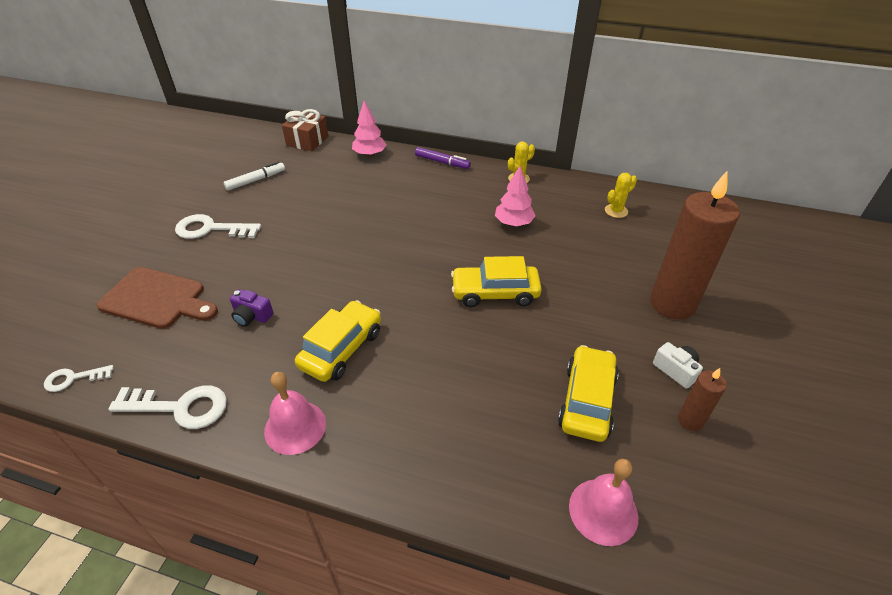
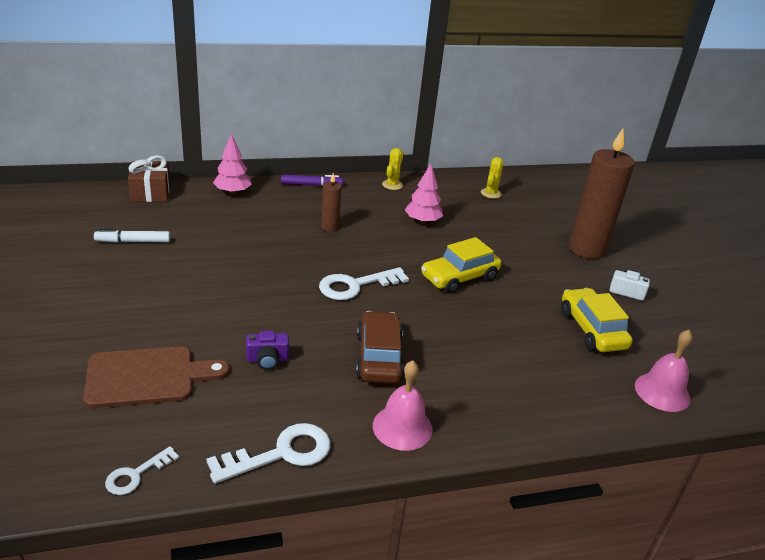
camera: 35 degrees left, 10 degrees down
white key [175,214,261,239] -> white key moved to [319,267,409,300]
white marker [224,162,285,191] -> white marker turned 120 degrees counterclockwise [94,229,170,243]
yellow car [295,300,381,382] -> brown car [356,311,405,384]
brown candle [678,368,727,431] -> brown candle moved to [321,173,342,232]

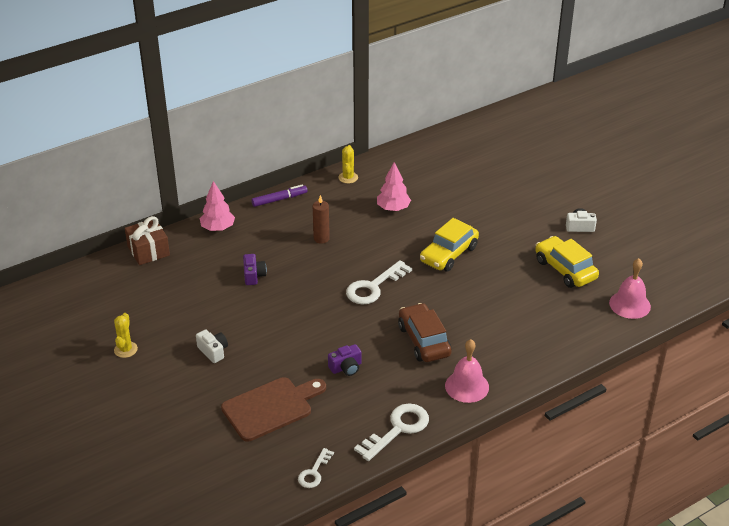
camera: 15 degrees left, 5 degrees up
white marker [94,229,170,243] -> none
yellow cactus [481,157,503,199] -> yellow cactus moved to [114,313,138,358]
brown candle [568,129,635,259] -> none
none -> white camera [196,329,228,363]
none -> purple camera [243,254,267,285]

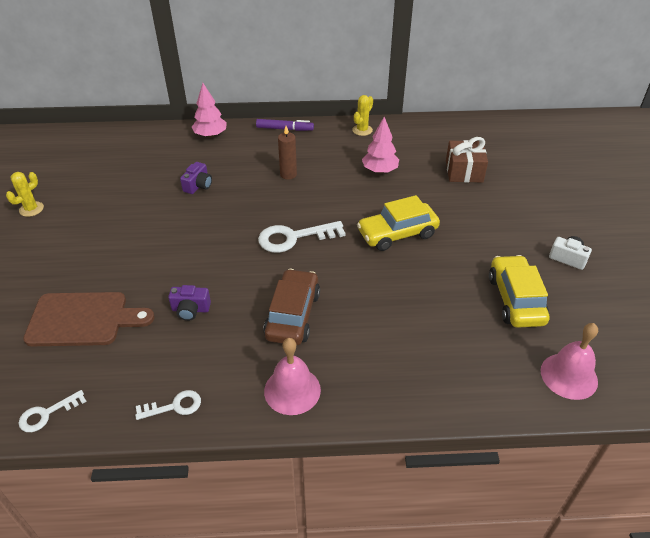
camera: 30 degrees right, 5 degrees up
brown gift [125,216,170,265] -> brown gift moved to [446,137,488,182]
white camera [196,329,228,363] -> none
white key [354,403,429,461] -> white key [135,390,201,420], size x0.58

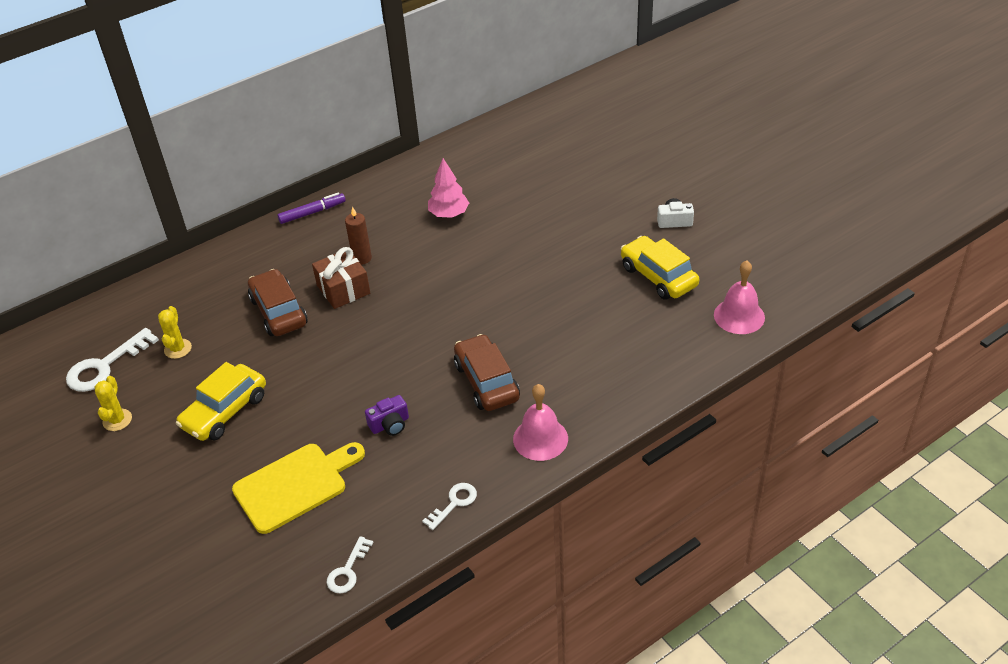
camera: 30 degrees left, 0 degrees up
brown cutting board [23,292,154,346] -> yellow cutting board [232,442,365,534]
purple camera [180,162,212,194] -> brown car [248,269,308,336]
pink tree [192,83,227,138] -> none
white key [258,221,346,253] -> white key moved to [66,328,159,392]
yellow cactus [352,95,373,136] -> yellow cactus moved to [158,306,192,359]
yellow car [357,195,440,251] -> yellow car moved to [176,362,266,441]
brown gift [446,137,488,182] -> brown gift moved to [312,247,370,309]

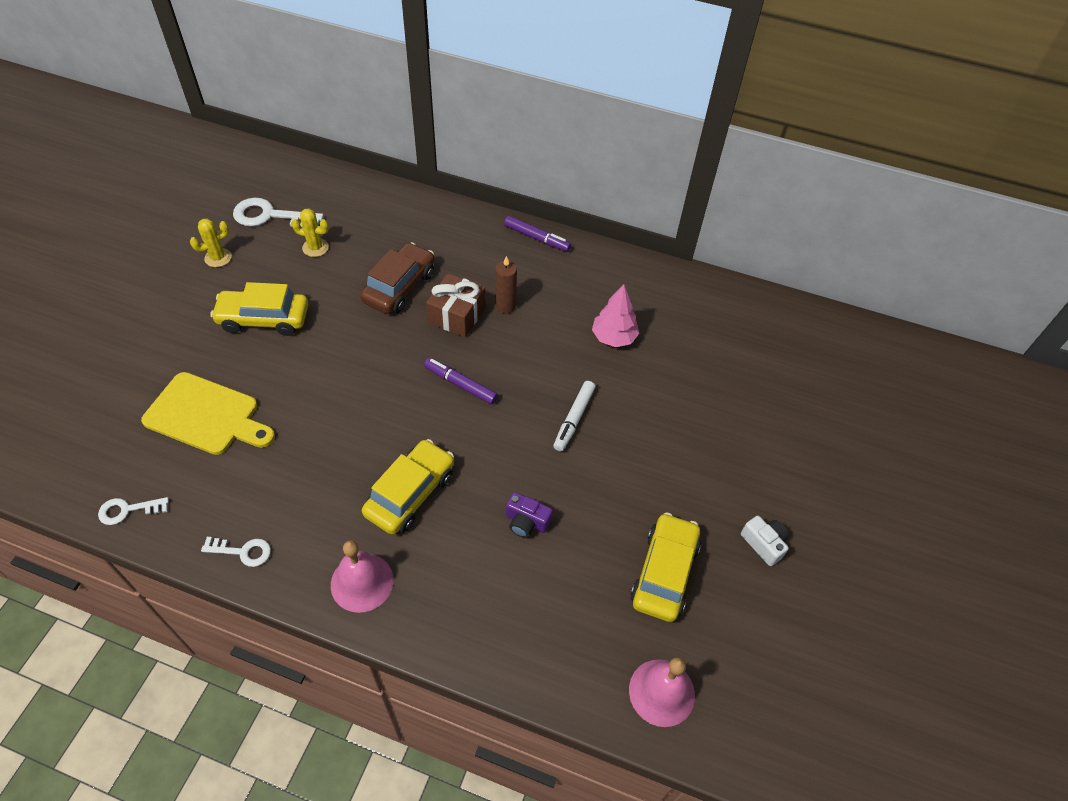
camera: 50 degrees right, 10 degrees up
yellow cactus [158,306,192,359] -> yellow cactus turned 45 degrees clockwise [291,209,329,257]
purple camera [365,395,409,436] -> purple camera moved to [506,492,553,538]
brown car [454,334,520,411] -> yellow car [362,439,454,535]
none -> purple marker [424,358,498,404]
none -> white marker [553,381,596,451]

